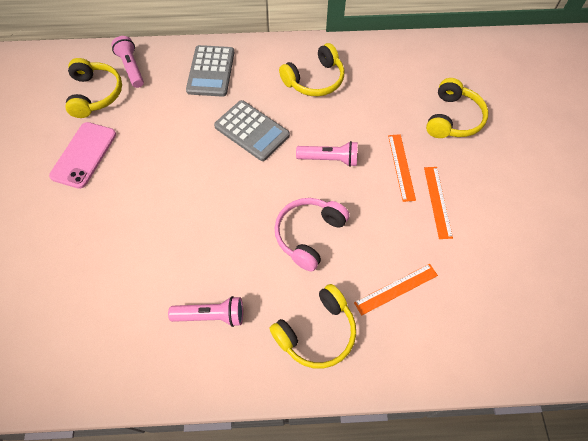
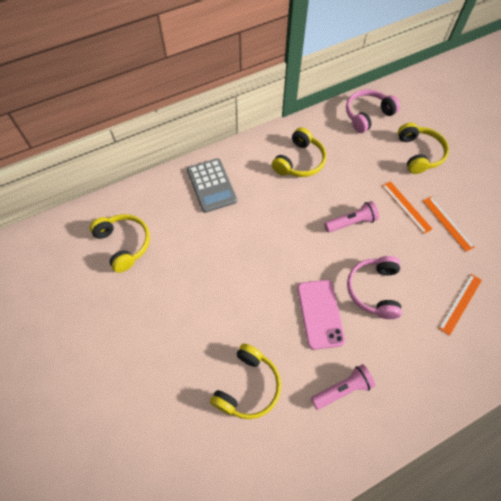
camera: 25 degrees left, 0 degrees up
pink phone [49,122,116,189] -> pink phone moved to [297,280,345,350]
pink flashlight [111,36,144,88] -> none
grey calculator [214,100,290,161] -> none
yellow headphones [269,284,356,369] -> yellow headphones moved to [210,344,281,419]
none -> pink headphones [346,90,400,133]

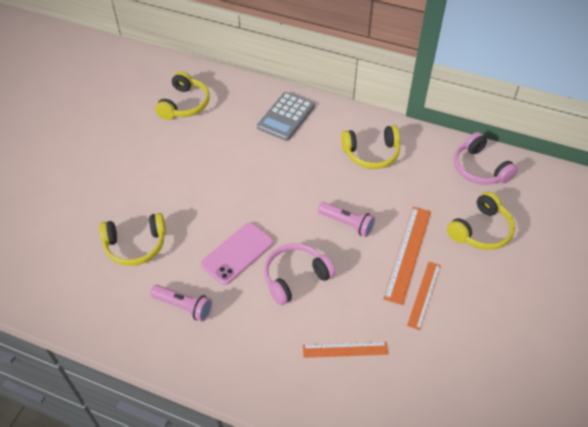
camera: 50 degrees right, 10 degrees down
pink headphones [346,90,400,133] -> pink headphones turned 135 degrees counterclockwise [454,132,518,185]
orange ruler [382,181,432,234] -> orange ruler [383,207,431,305], size x1.55

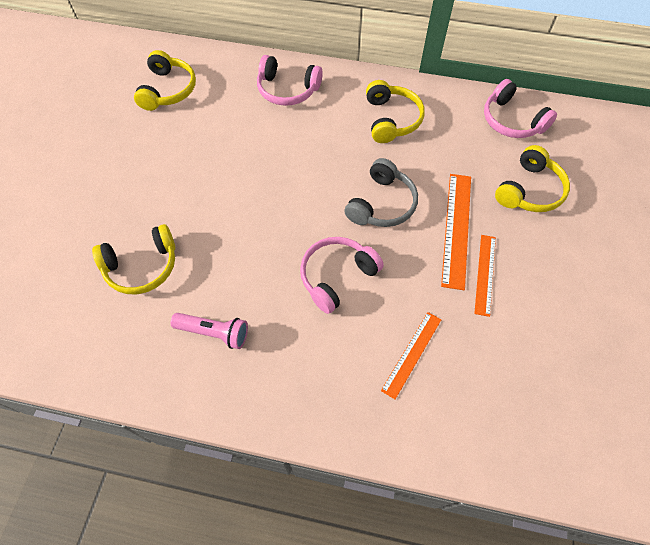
camera: 10 degrees left, 10 degrees up
pink phone [201,223,274,285] -> none
grey calculator [257,92,315,141] -> pink headphones [257,55,323,106]
orange ruler [303,342,388,358] -> orange ruler turned 45 degrees counterclockwise [381,312,441,399]
pink flashlight [318,202,375,237] -> grey headphones [344,158,418,227]
yellow headphones [341,125,400,169] -> yellow headphones turned 75 degrees counterclockwise [366,80,425,143]

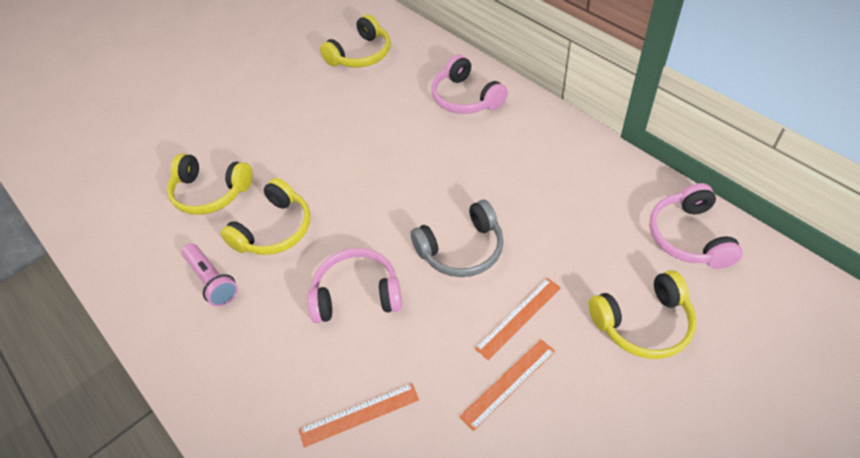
camera: 40 degrees right, 10 degrees down
yellow headphones [366,80,425,143] -> yellow headphones moved to [220,178,310,255]
orange ruler [441,174,471,290] -> orange ruler [475,278,561,360], size x0.64

